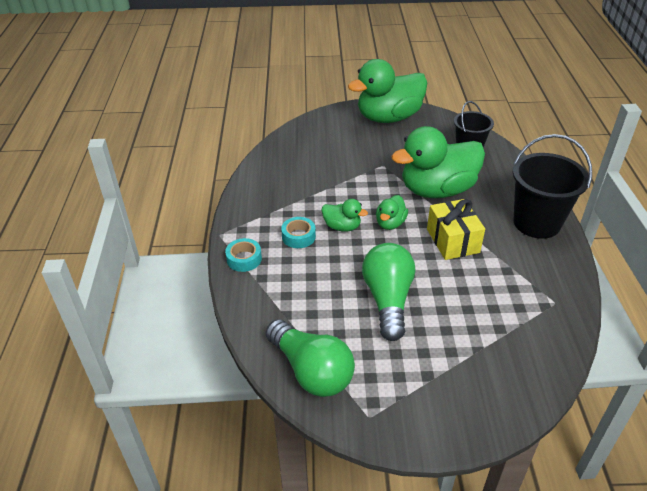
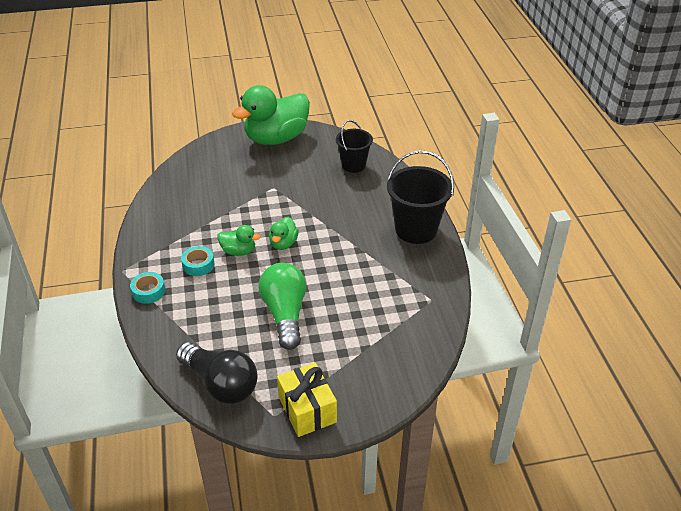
camera: 10 degrees left, 0 degrees up
green light bulb [266,319,355,397] -> black light bulb [176,342,258,404]
green duck [391,126,485,198] -> none
yellow gift [427,199,485,260] -> yellow gift moved to [277,363,337,437]

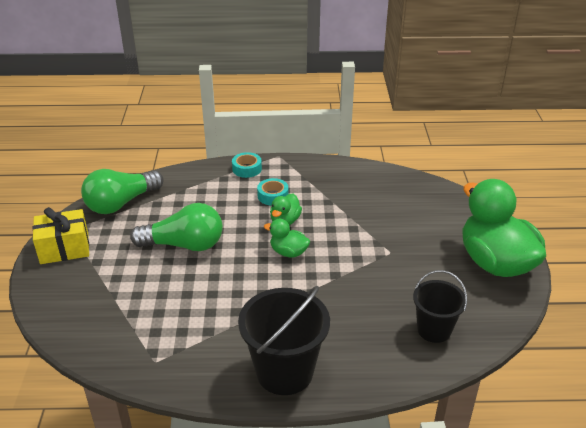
camera: 100 degrees right, 5 degrees down
black light bulb [176,342,258,404] -> green light bulb [81,169,164,214]

